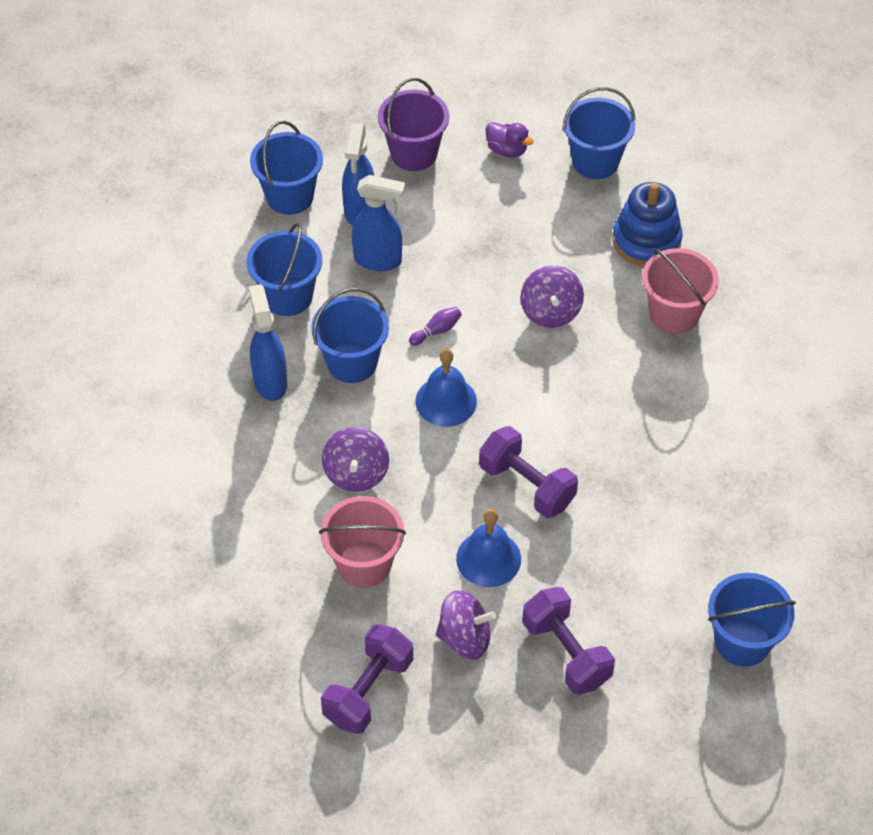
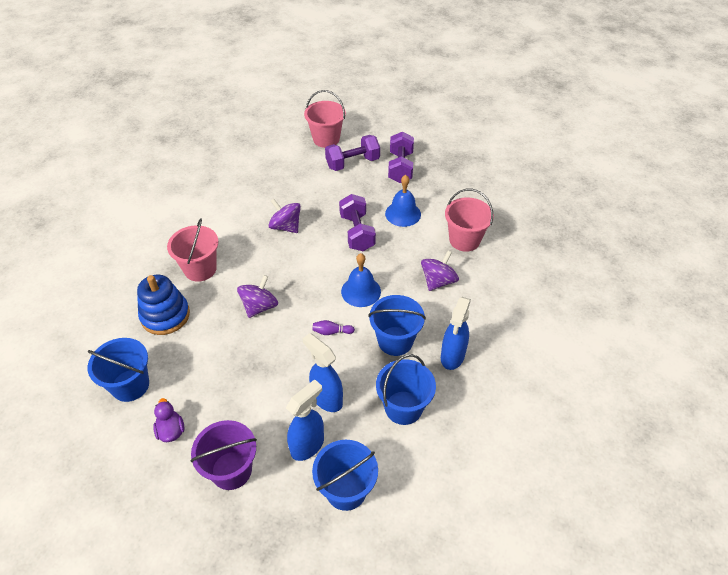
camera: 145 degrees left, 5 degrees down
purple dumbbell [321,624,413,734] -> purple dumbbell moved to [325,135,380,171]
purple spinning top [436,590,496,660] -> purple spinning top moved to [268,199,301,233]
blue bucket [708,573,796,667] -> pink bucket [304,90,346,148]

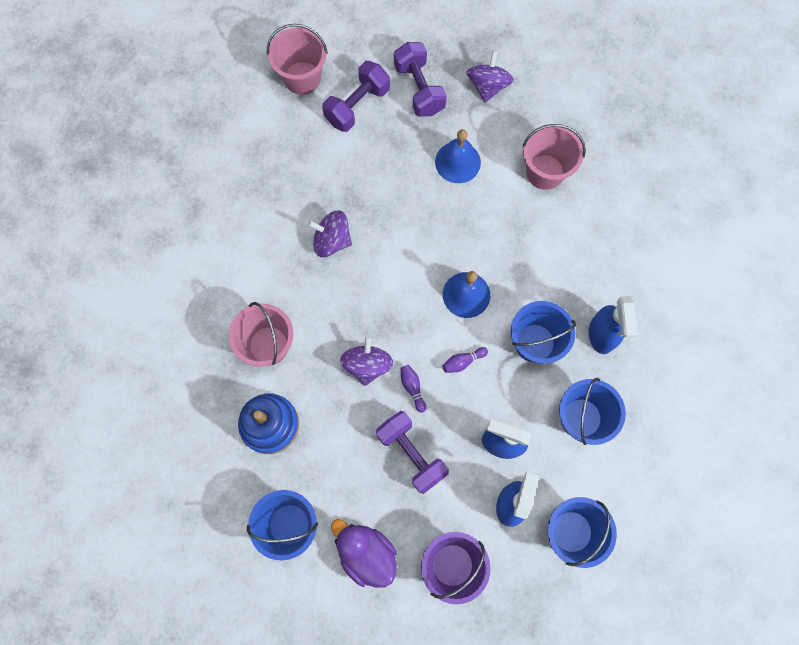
camera: 25 degrees left, 25 degrees up
purple duck [153,398,184,442] -> purple duck [331,519,397,588], size x1.59
purple dumbbell [339,194,376,251] -> purple dumbbell moved to [376,411,449,494]
purple spinning top [421,251,459,291] -> purple spinning top moved to [467,50,514,102]
none -> purple bowling pin [401,365,426,413]

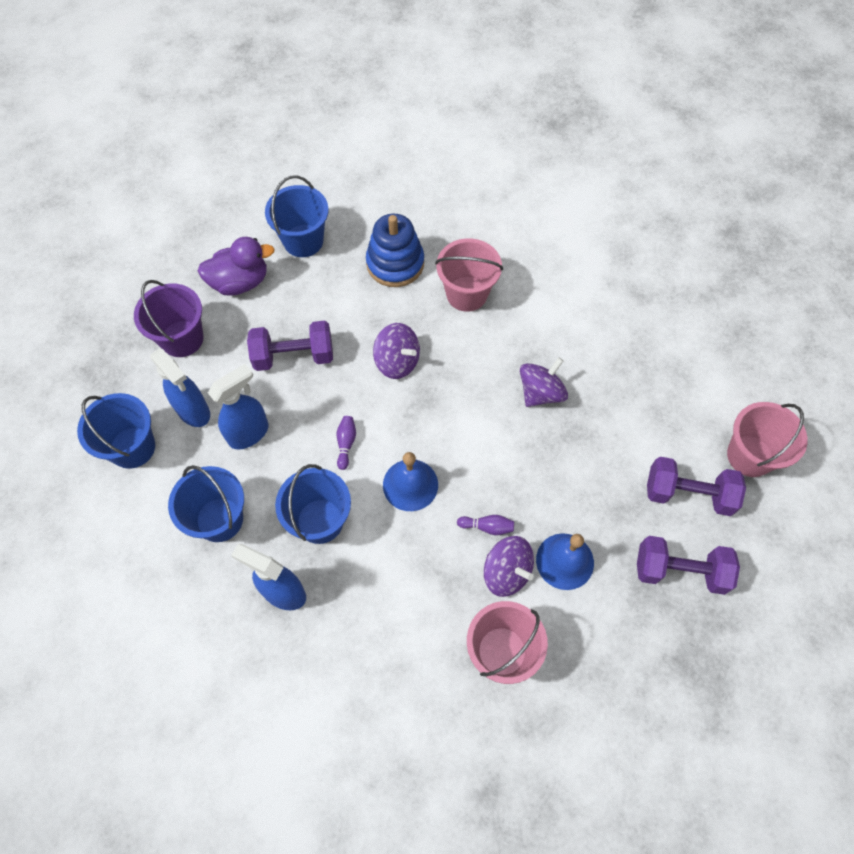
camera: 120 degrees right, 10 degrees down
purple dumbbell [322,61,390,132] -> purple dumbbell turned 60 degrees counterclockwise [647,457,746,516]
purple bowling pin [401,365,426,413] -> purple bowling pin moved to [457,515,514,535]
purple spinning top [467,50,514,102] -> purple spinning top moved to [484,536,534,597]

